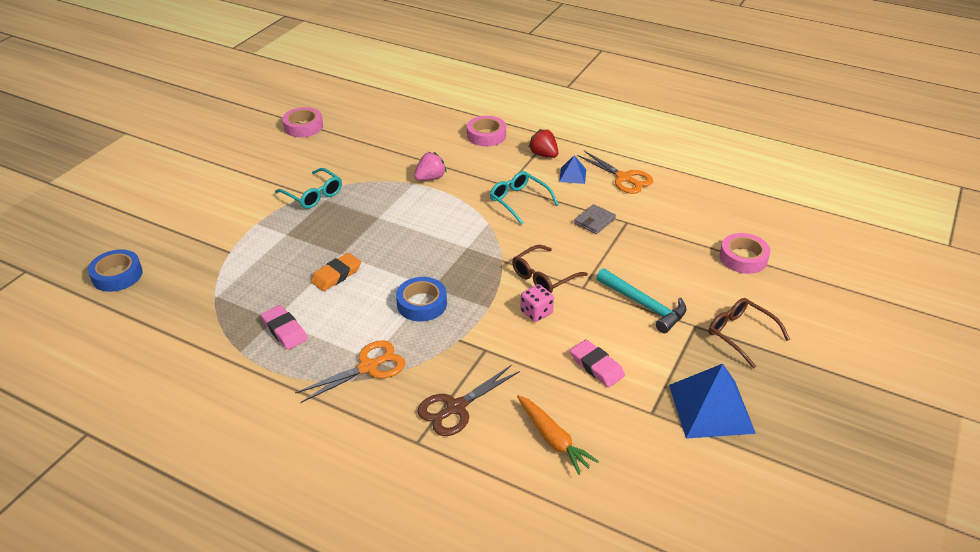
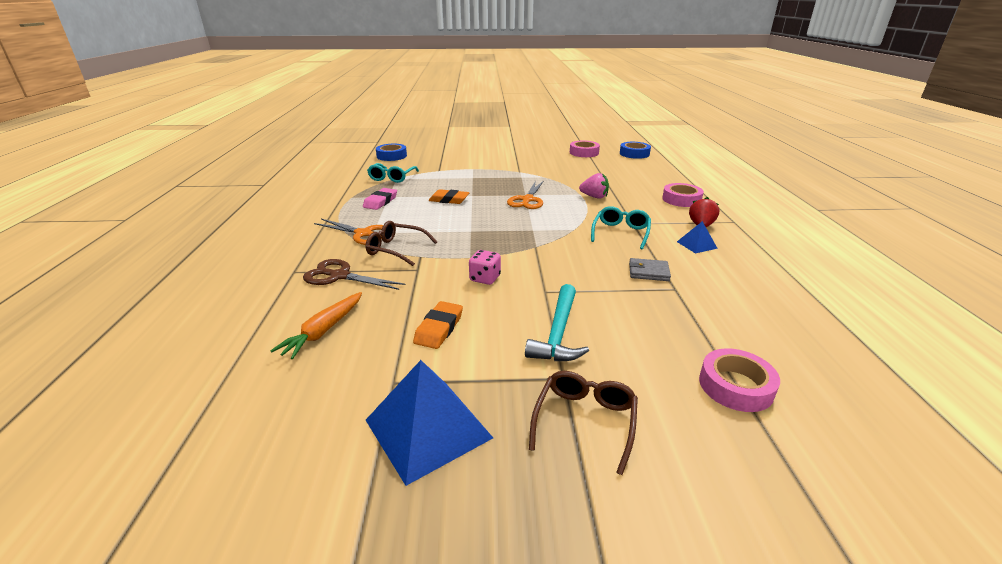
camera: 60 degrees right, 10 degrees down
turquoise glasses [275,168,342,209] -> turquoise glasses moved to [367,163,419,183]
blue tape [396,277,447,321] -> blue tape moved to [620,142,651,159]
brown glasses [512,245,588,293] -> brown glasses moved to [366,221,437,266]
pink eraser [570,339,625,387] -> orange eraser [413,301,463,349]
orange scissors [577,151,653,194] -> orange scissors moved to [507,181,543,209]

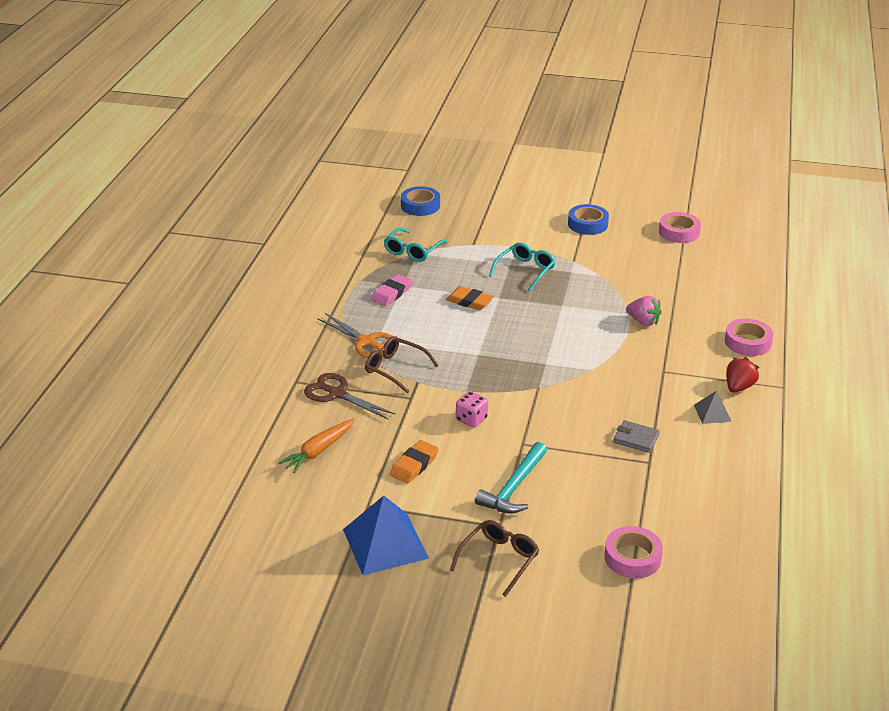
camera: 15 degrees right, 5 degrees up
orange scissors [507,181,543,209] -> none
turquoise glasses [591,206,651,249] -> turquoise glasses moved to [489,243,556,291]
blue tape [620,142,651,159] -> blue tape moved to [568,204,609,235]
blue pyramid [677,221,718,254] -> grey pyramid [694,391,732,424]

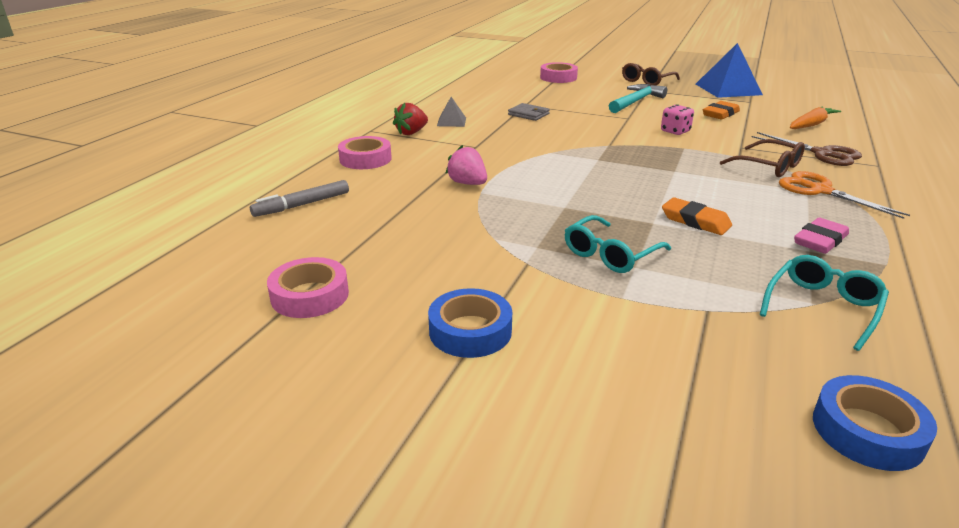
camera: 170 degrees left, 5 degrees down
none -> grey marker [250,180,349,217]

